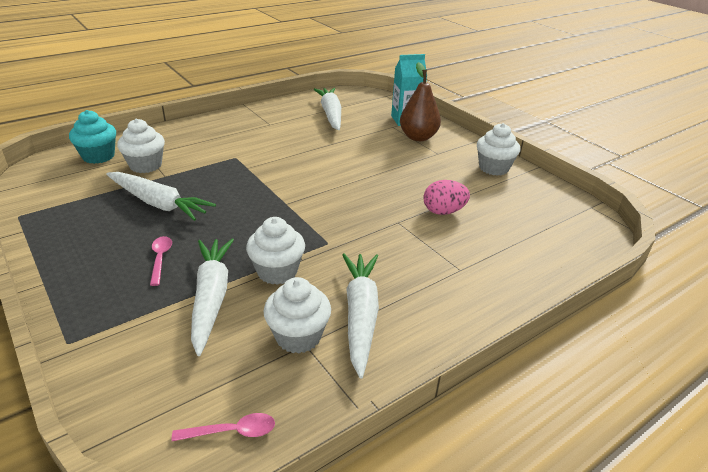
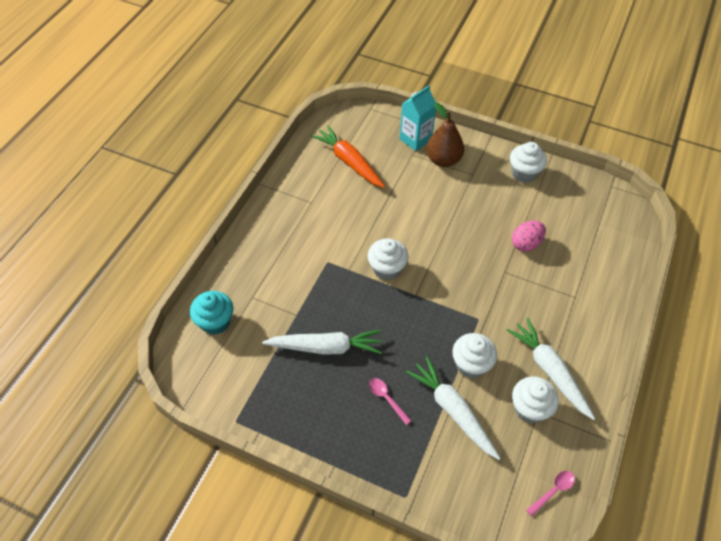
camera: 30 degrees left, 20 degrees up
white cupcake [117,119,165,173] -> white cupcake moved to [368,238,408,280]
white carrot [313,88,341,130] -> orange carrot [311,125,385,188]

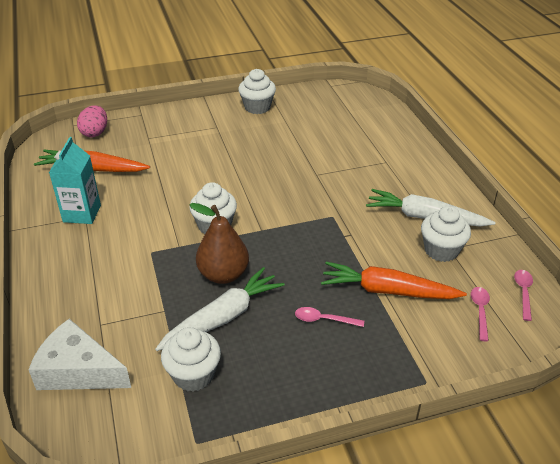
camera: 40 degrees left, 15 degrees down
turquoise cupcake [190,291,233,335] -> white cheese [28,319,131,390]
turquoise carton [400,85,436,151] -> turquoise carton moved to [49,137,101,224]
white carrot [406,357,501,460] -> orange carrot [321,262,467,299]
brown pear [426,103,464,167] -> brown pear moved to [189,203,249,284]
white cupcake [452,333,497,378] -> white cupcake moved to [161,327,221,392]
pink egg [512,220,546,252] -> pink egg moved to [77,105,107,137]
none -> pink spoon [471,287,490,341]

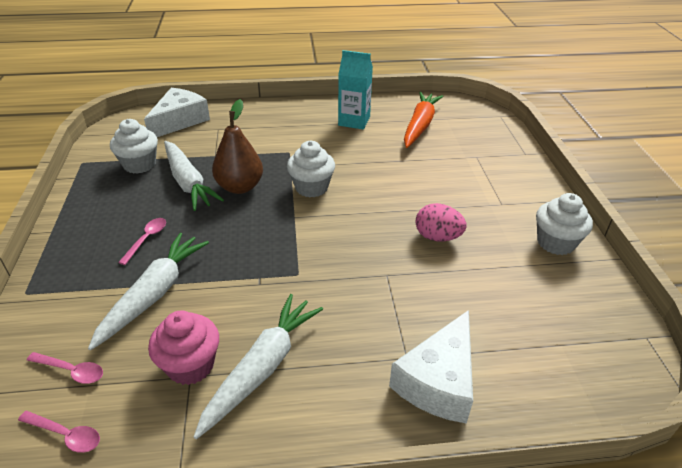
camera: 100 degrees right, 0 degrees up
pink egg [77,105,107,137] -> pink egg moved to [415,203,466,241]
orange carrot [321,262,467,299] -> white carrot [88,233,209,350]
white cupcake [421,206,471,262] -> pink cupcake [148,311,219,385]
none -> white cheese [389,310,473,424]

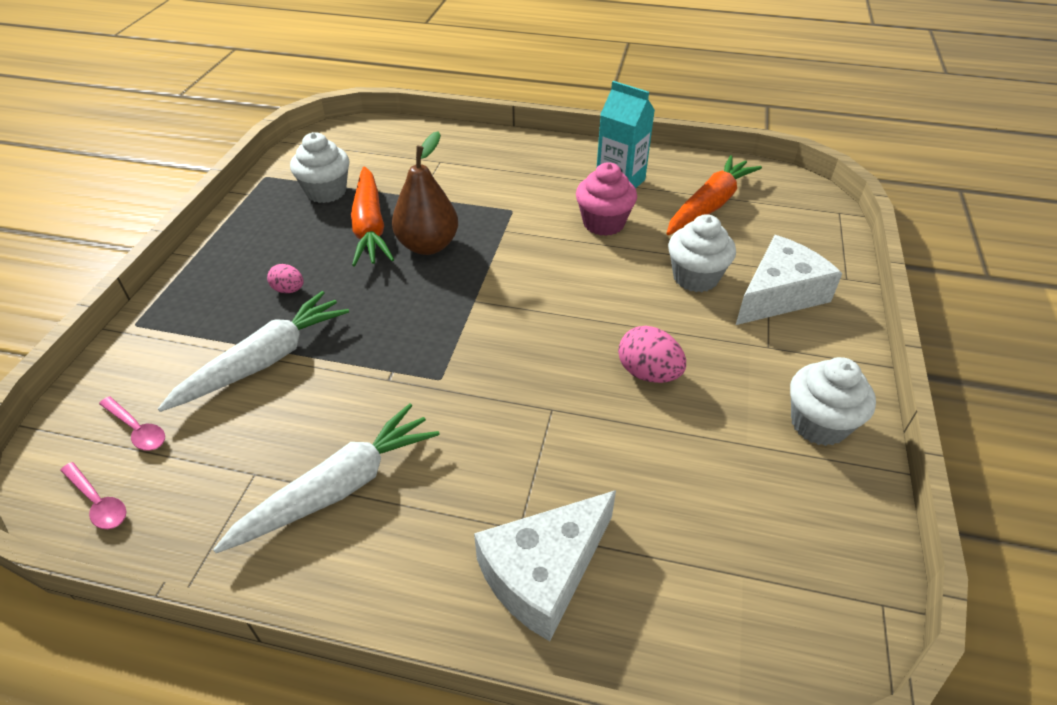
camera: 20 degrees right, 5 degrees up
pink spoon [118,218,166,265] -> pink egg [267,264,304,293]
white cheese [144,88,210,137] -> white cheese moved to [736,235,843,325]
pink cupcake [148,311,219,385] -> pink cupcake moved to [576,162,637,236]
white carrot [164,141,224,211] -> orange carrot [351,166,394,266]
white cupcake [287,141,335,197] -> white cupcake moved to [668,214,736,292]

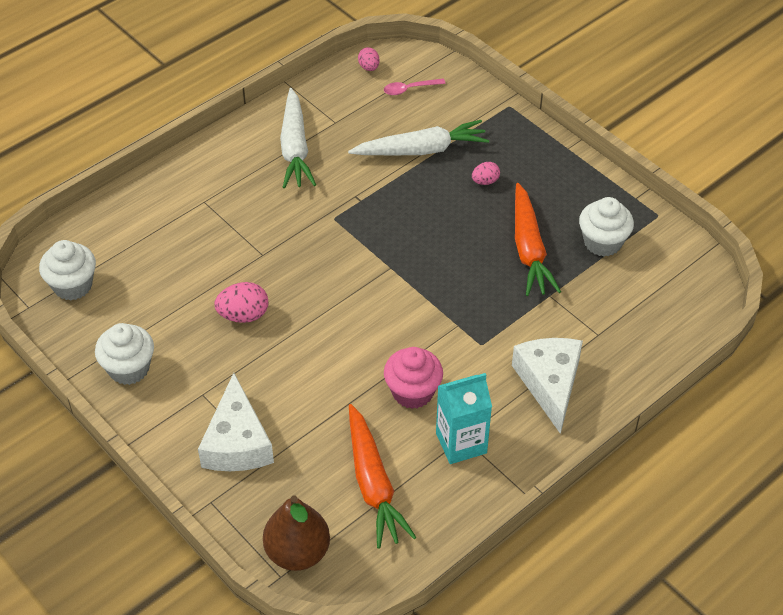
camera: 125 degrees right, 5 degrees up
pink spoon [60,462,126,529] -> pink egg [358,47,379,71]
white carrot [158,291,349,412] -> white carrot turned 90 degrees counterclockwise [348,120,489,155]
orange carrot [351,166,394,266] -> orange carrot turned 120 degrees counterclockwise [515,183,561,296]
brown pear [392,131,458,255] -> brown pear moved to [263,496,330,571]
white cheese [474,490,616,641] -> white cheese moved to [512,338,583,434]
white cupcake [668,214,736,292] -> white cupcake moved to [39,240,96,300]

